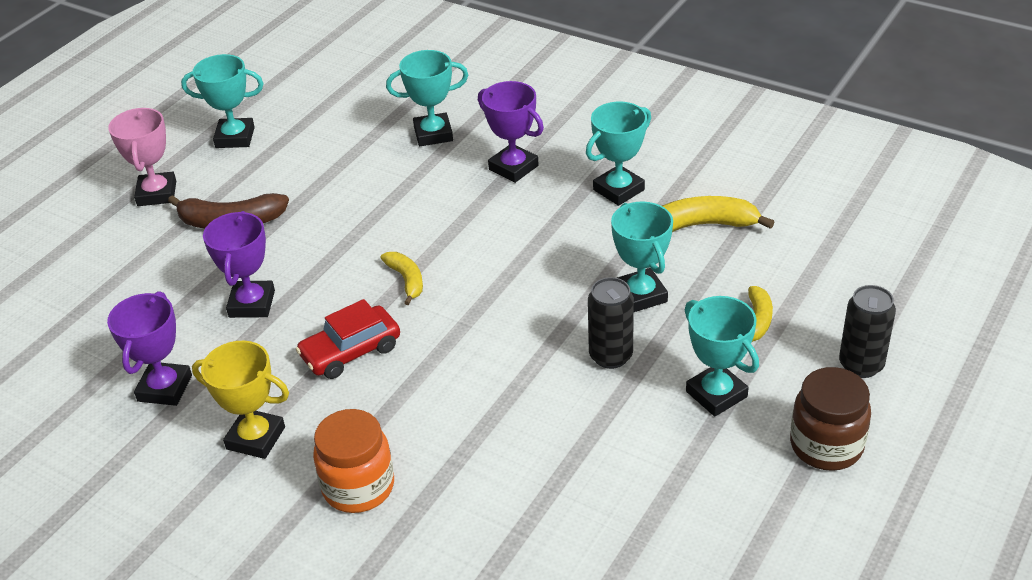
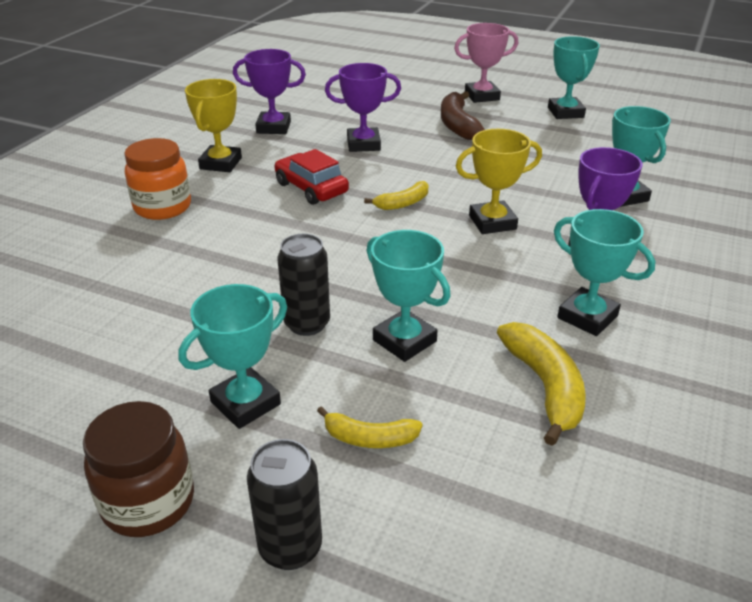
camera: 80 degrees right, 5 degrees down
turquoise trophy [611,201,673,312] -> turquoise trophy turned 75 degrees clockwise [367,230,451,362]
none -> yellow trophy [456,129,542,234]

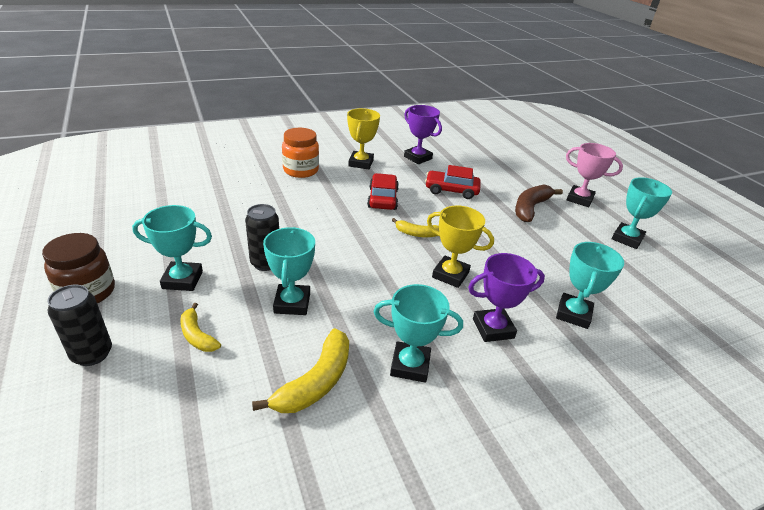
camera: 40 degrees right, 0 degrees up
yellow trophy [185,79,242,172] -> yellow trophy turned 45 degrees counterclockwise [347,108,380,169]
purple trophy [325,63,401,152] -> red car [425,165,481,199]
turquoise trophy [554,209,655,336] -> turquoise trophy turned 75 degrees counterclockwise [374,284,463,383]

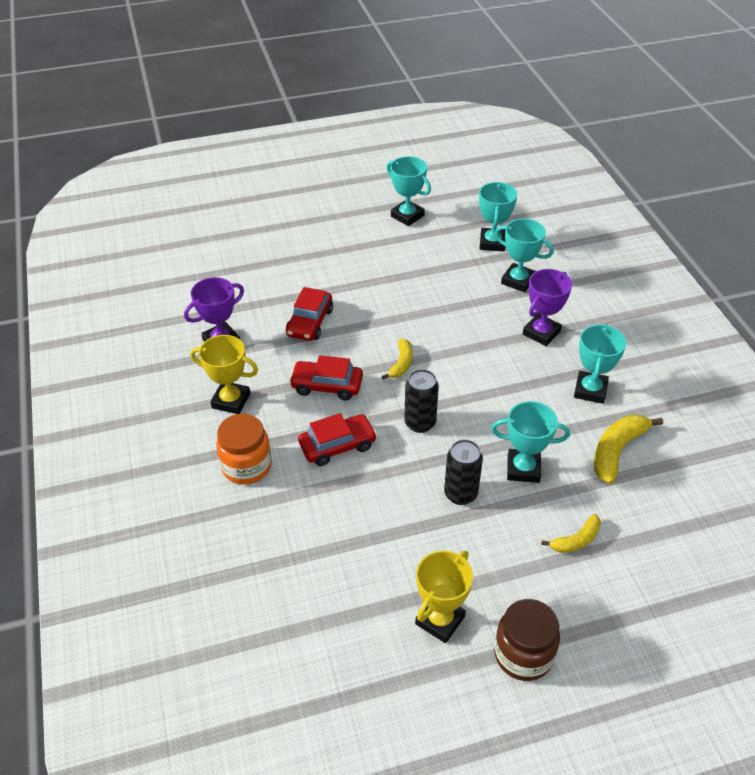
camera: 80 degrees left, 10 degrees up
black can [47,285,112,366] -> black can moved to [404,369,439,433]
turquoise trophy [132,205,212,291] -> turquoise trophy moved to [479,182,518,251]
yellow banana [252,328,349,413] -> yellow banana turned 90 degrees counterclockwise [594,415,663,484]
yellow trophy [427,205,494,288] -> yellow trophy moved to [415,550,473,643]
purple trophy [468,253,545,342] -> purple trophy turned 45 degrees clockwise [523,269,572,346]
brown banana [515,185,563,222] -> none
pink trophy [566,143,623,207] -> none
none -> red car [298,413,377,466]

